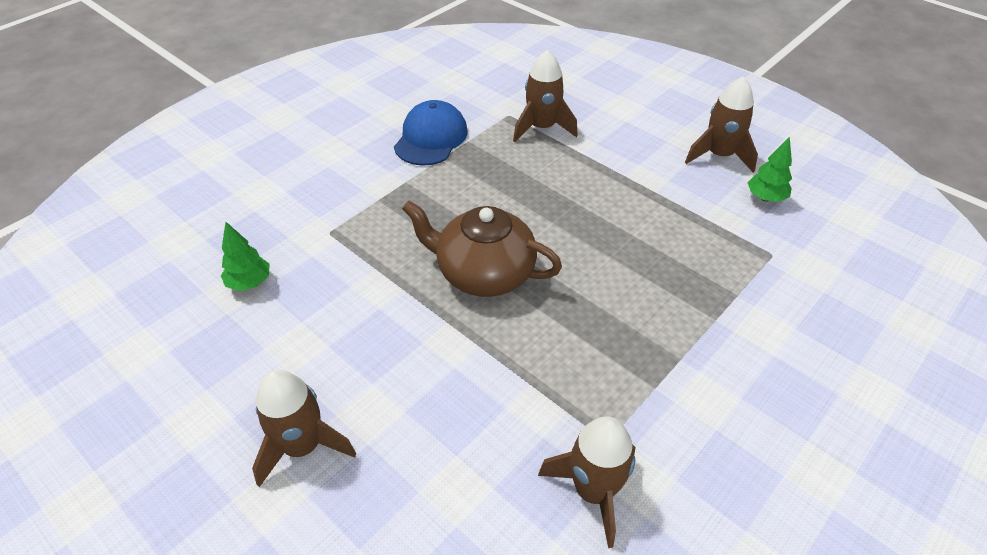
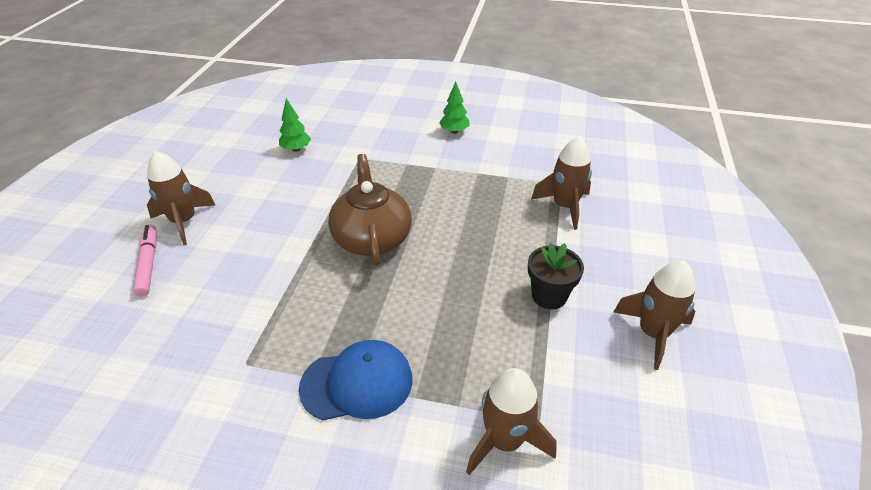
camera: 60 degrees right, 5 degrees down
blue cap [394,100,468,166] -> blue cap moved to [299,340,413,420]
brown rocket [538,416,636,548] -> brown rocket moved to [466,368,557,475]
green tree [748,136,792,202] -> green tree moved to [439,82,470,134]
none -> pink marker [133,225,156,297]
none -> black flower pot [528,243,584,309]

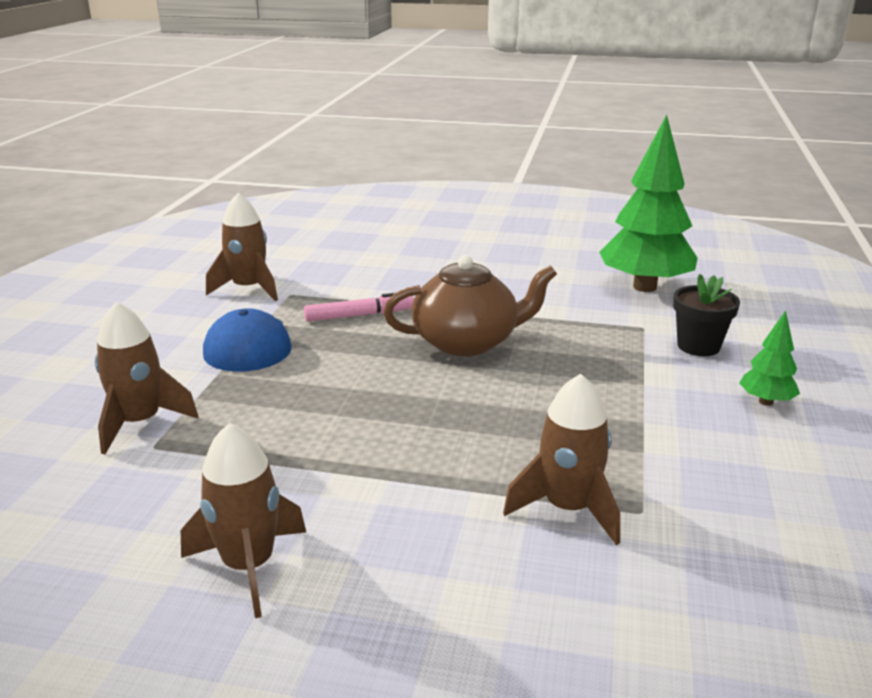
camera: 90 degrees right, 15 degrees down
pink marker [133,225,156,297] -> pink marker moved to [304,292,414,321]
brown rocket [147,151,215,245] -> brown rocket moved to [206,193,278,301]
green tree [279,98,311,152] -> green tree [599,115,698,292], size x2.17
black flower pot [528,243,584,309] -> black flower pot moved to [673,274,740,356]

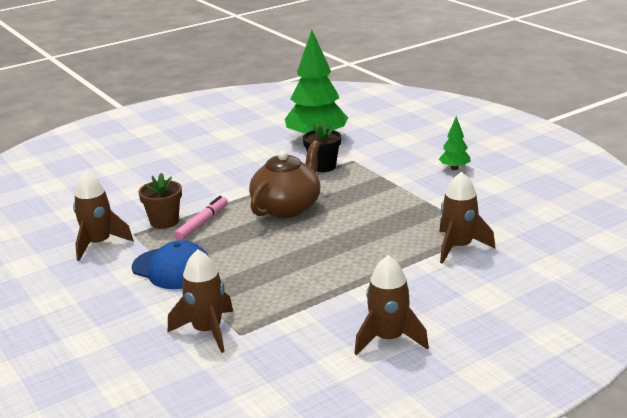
camera: 45 degrees left, 0 degrees up
black flower pot [673,274,740,356] -> black flower pot moved to [303,122,341,172]
none -> brown flower pot [139,173,182,229]

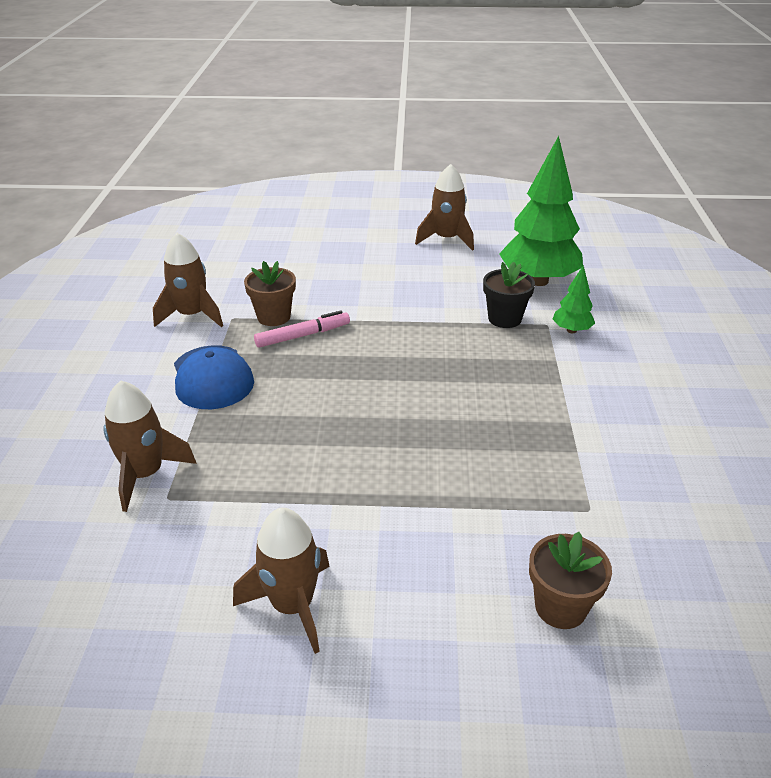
camera: 35 degrees right, 10 degrees up
brown teapot [249,140,320,218] -> none
green tree [439,116,471,170] -> green tree moved to [553,265,595,333]
brown rocket [439,172,495,264] -> brown rocket moved to [415,164,474,251]
none -> brown flower pot [529,532,612,629]

